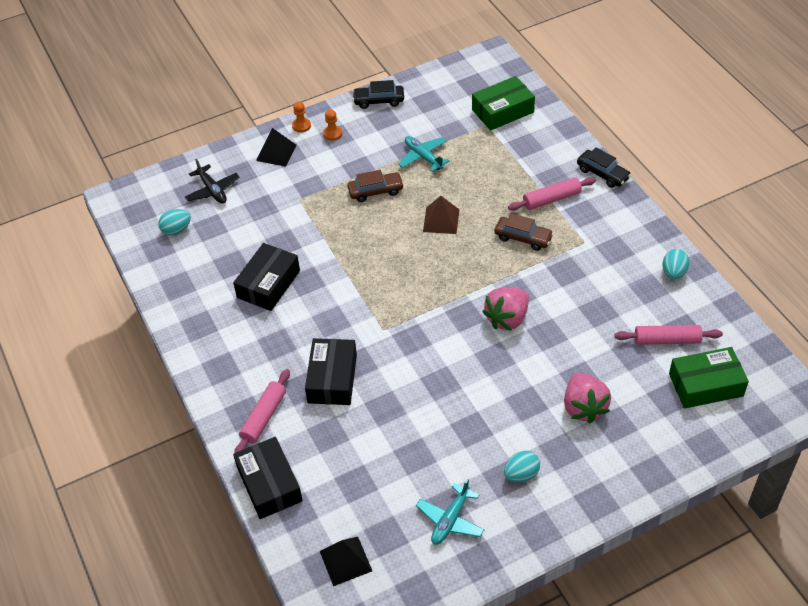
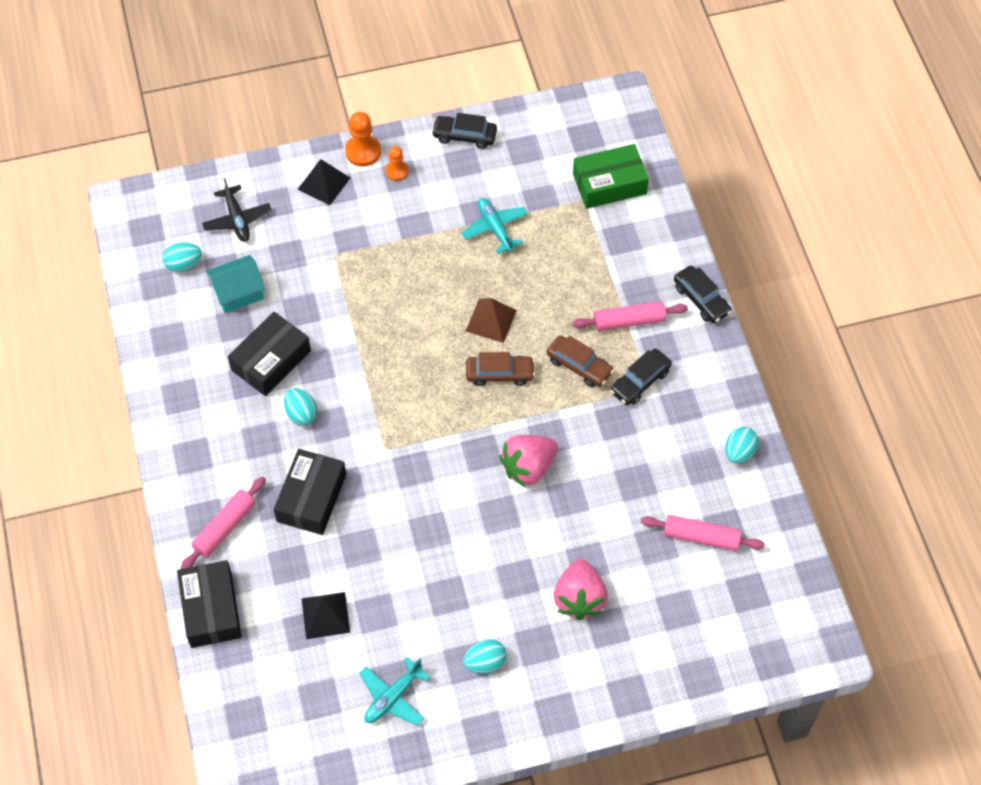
camera: 10 degrees right, 10 degrees up
orange pawn [292,101,311,133] -> orange pawn [345,112,381,167], size x1.55
black pyramid [320,537,372,586] -> black pyramid moved to [301,592,350,639]
brown car [347,170,404,202] -> brown car moved to [466,352,535,386]
green box [669,347,749,409] -> none
none -> turquoise house [206,255,265,313]
none -> turquoise egg [284,388,317,426]
none -> black car [610,349,672,405]

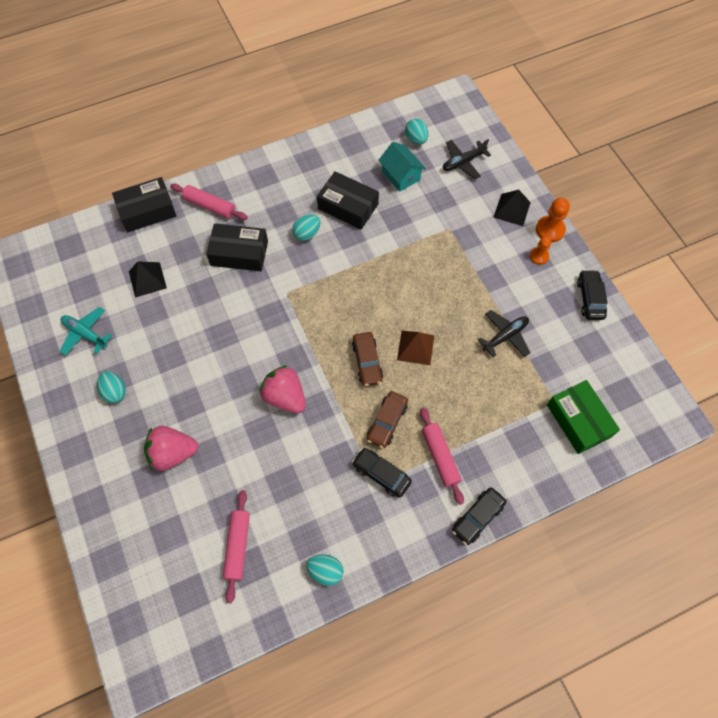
camera: 80 degrees right, 5 degrees up
turquoise plane [461,198,528,254] -> black plane [478,310,530,357]

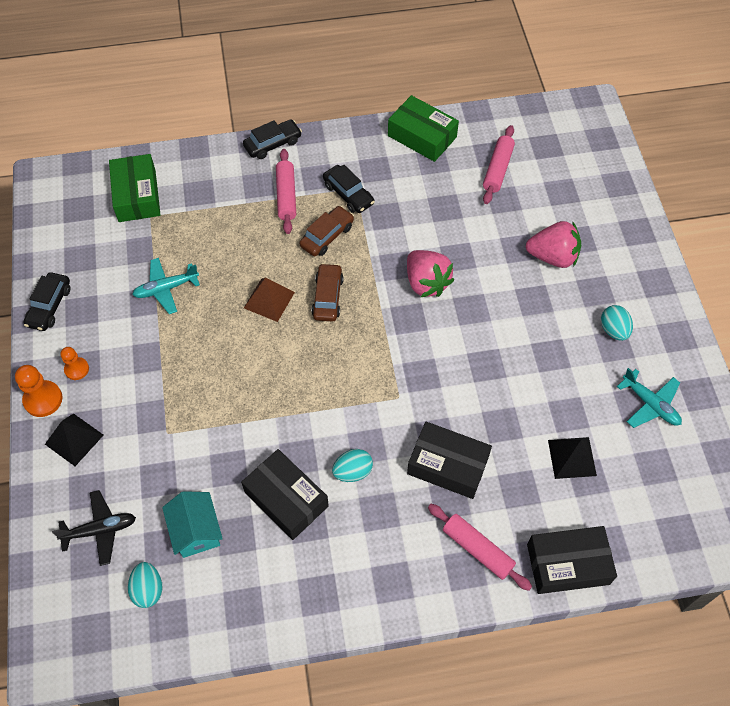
camera: 165 degrees left, 5 degrees down
turquoise egg [306,554,344,586] -> green box [388,95,459,162]
black plane [478,310,530,357] -> turquoise plane [132,258,200,314]

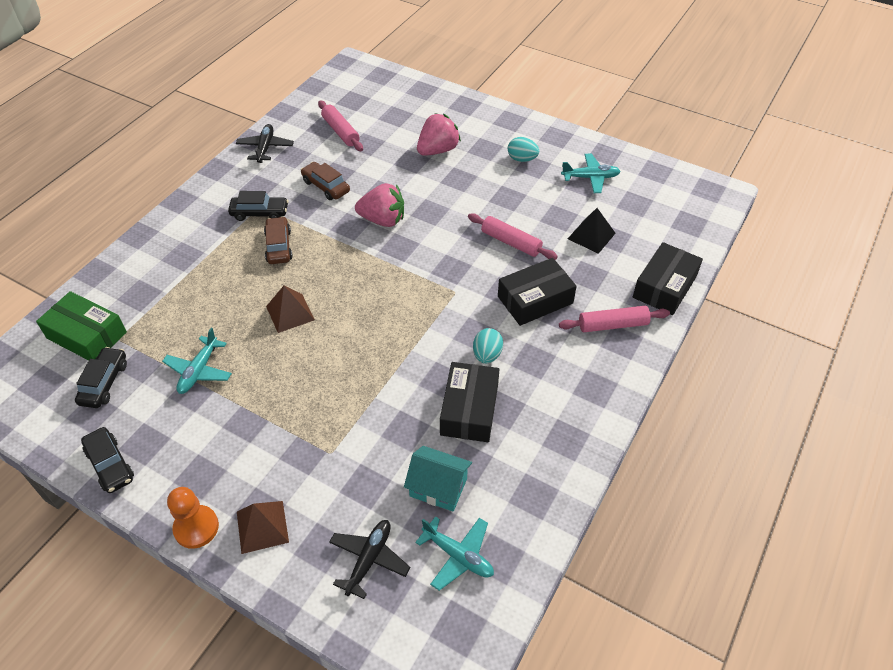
camera: 50 degrees left, 10 degrees down
black pyramid [45,413,103,466] -> brown pyramid [237,501,289,554]
orange pawn [60,347,89,380] -> none
turquoise egg [128,562,163,608] -> turquoise plane [415,516,494,591]
black box [241,449,329,540] -> black box turned 75 degrees counterclockwise [440,362,500,442]
black car [243,120,302,159] -> black car moved to [75,347,127,408]
pink rolling pin [276,149,296,234] -> pink rolling pin moved to [468,213,558,260]
brown car [312,263,344,322] -> brown car moved to [301,162,350,200]
green box [388,95,459,162] -> black plane [236,124,294,163]

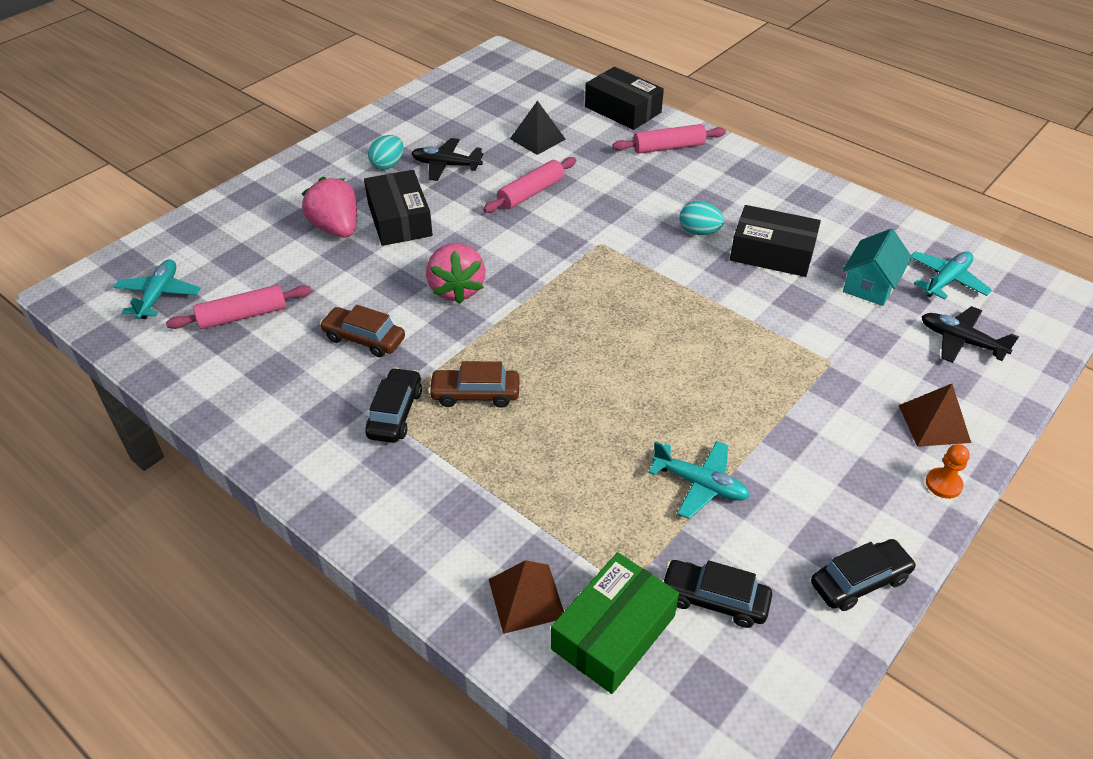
camera: 80 degrees left, 5 degrees down
orange pawn [167,487,219,549] -> orange pawn [926,444,970,499], size x0.64
black plane [236,124,294,163] -> black plane moved to [411,138,483,181]
brown pyramid [266,286,315,333] -> brown pyramid moved to [489,560,564,634]
brown car [301,162,350,200] -> brown car turned 60 degrees clockwise [320,305,405,357]
pink strawberry [355,183,404,227] -> pink strawberry turned 150 degrees clockwise [426,243,486,304]
black box [498,258,577,326] -> black box moved to [364,170,433,246]
pink rolling pin [559,306,670,332] -> pink rolling pin turned 75 degrees clockwise [613,124,726,154]
turquoise plane [561,154,621,193] -> turquoise plane moved to [114,259,201,319]

